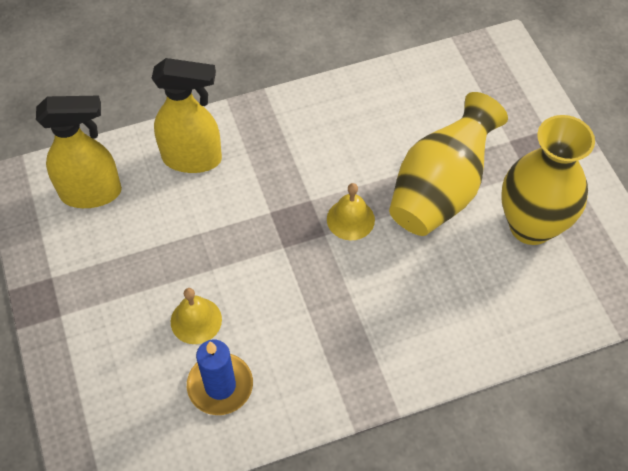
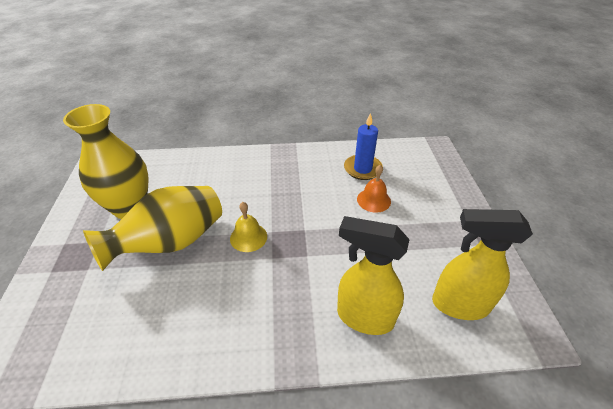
camera: 165 degrees left, 15 degrees down
yellow bell [171,288,222,344] -> orange bell [357,165,391,213]

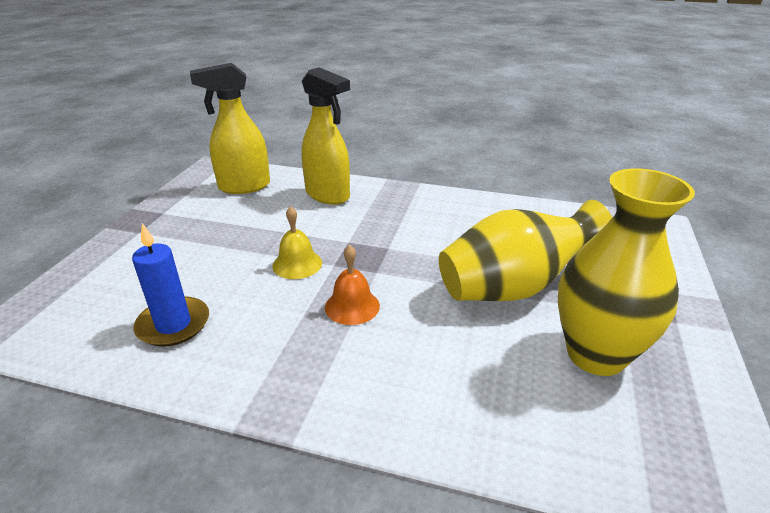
camera: 160 degrees left, 10 degrees down
yellow bell [230,202,267,252] -> yellow bell moved to [272,206,322,279]
orange bell [357,165,391,213] -> orange bell moved to [325,245,380,325]
yellow spray bottle [432,209,533,320] -> yellow spray bottle turned 135 degrees clockwise [190,63,270,194]

